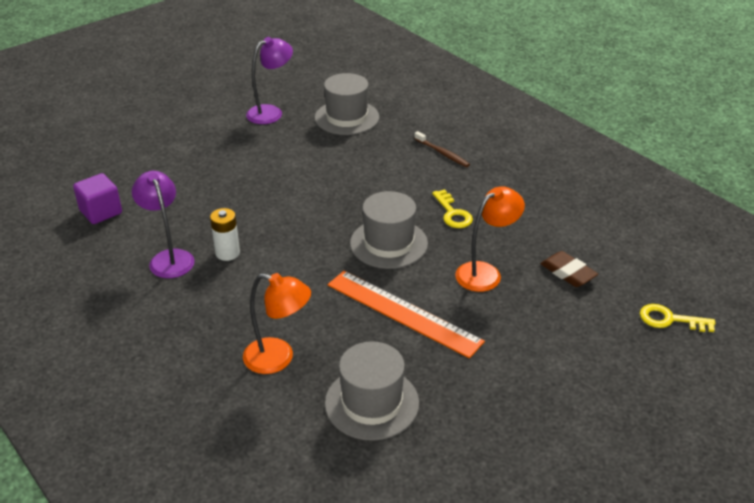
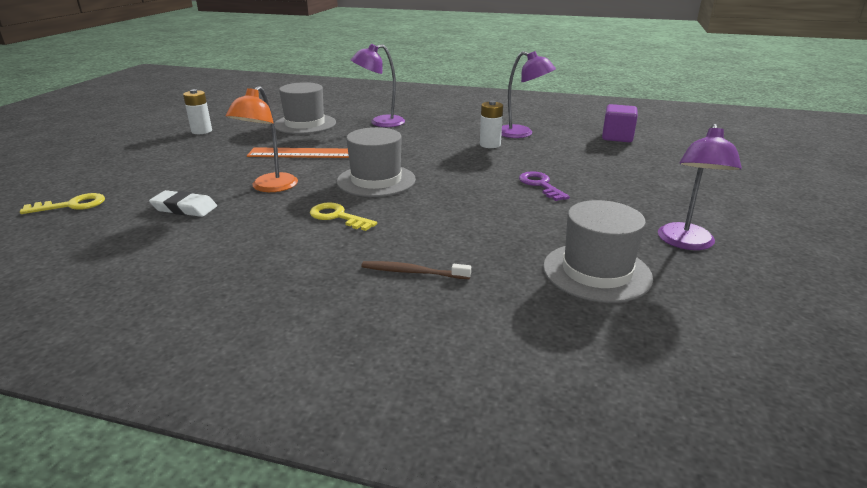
camera: 145 degrees right, 10 degrees down
orange lamp [243,273,311,374] -> purple lamp [351,44,405,127]
brown eraser [540,251,598,287] -> white eraser [149,190,217,217]
none -> white battery [183,89,212,134]
none -> purple key [519,171,570,201]

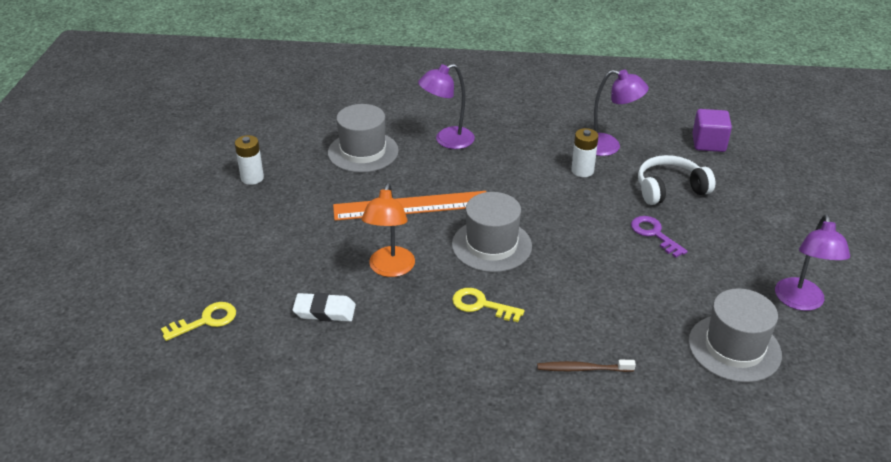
camera: 10 degrees left, 10 degrees up
none -> white headphones [638,155,715,205]

